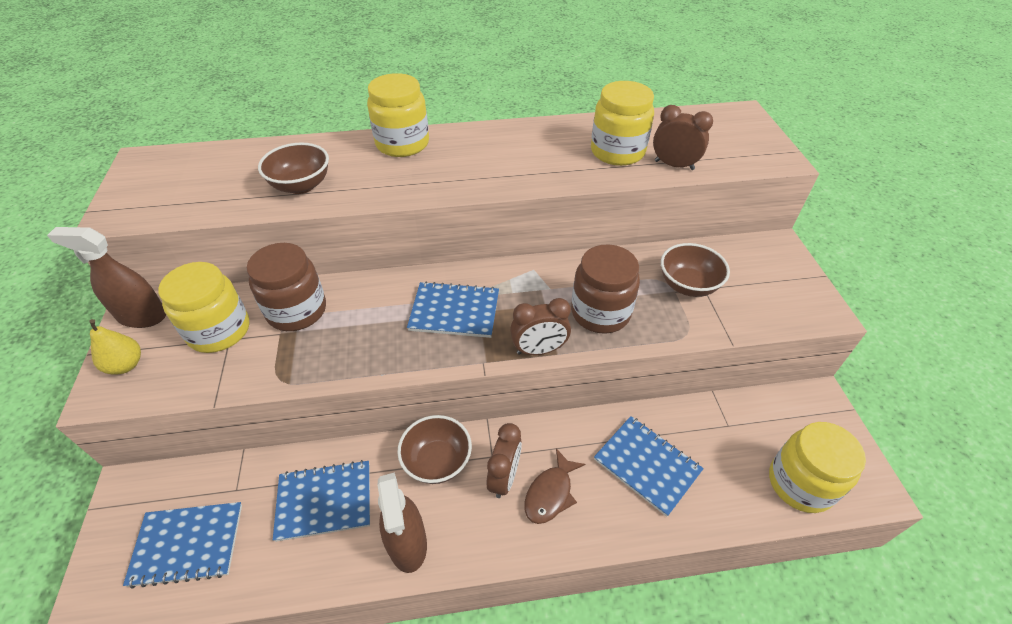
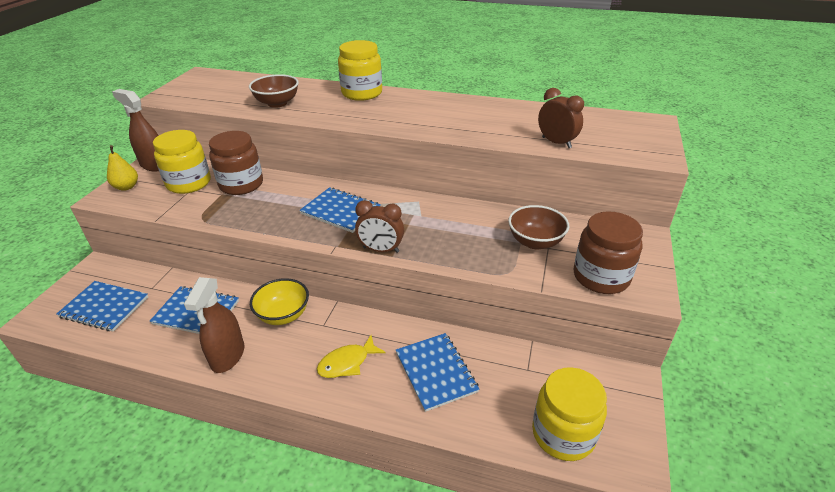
camera: 25 degrees right, 10 degrees down
brown bowl [397,415,472,484] -> yellow bowl [250,278,309,325]
brown clock [487,423,522,498] -> none
brown fish [524,448,585,524] -> yellow fish [317,335,386,378]
brown jar [571,245,640,334] -> brown jar moved to [574,211,643,294]
yellow jar [591,81,654,166] -> none

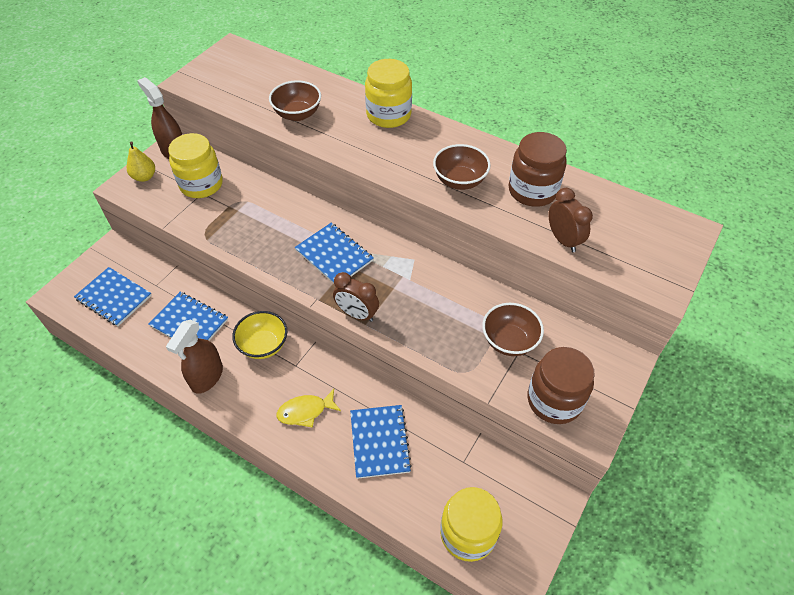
camera: 15 degrees right, 15 degrees up
brown jar [209,131,263,195] -> brown jar moved to [508,132,567,207]
none -> brown bowl [433,144,491,190]

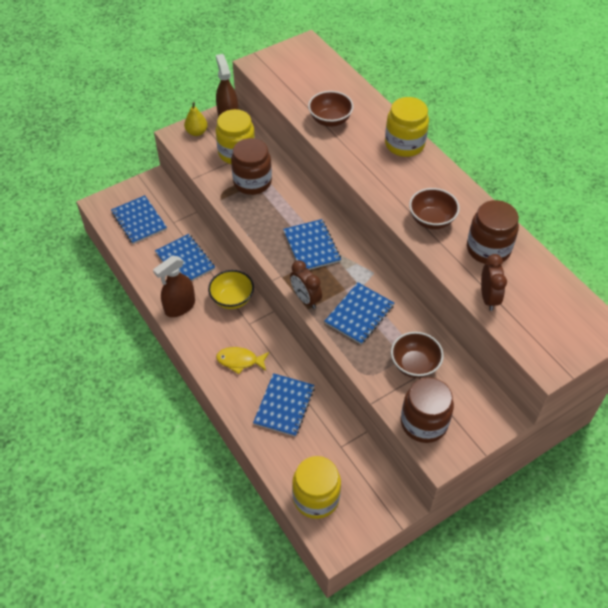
camera: 25 degrees right, 0 degrees up
none -> brown jar [231,138,272,195]
none -> blue notebook [324,283,394,345]

